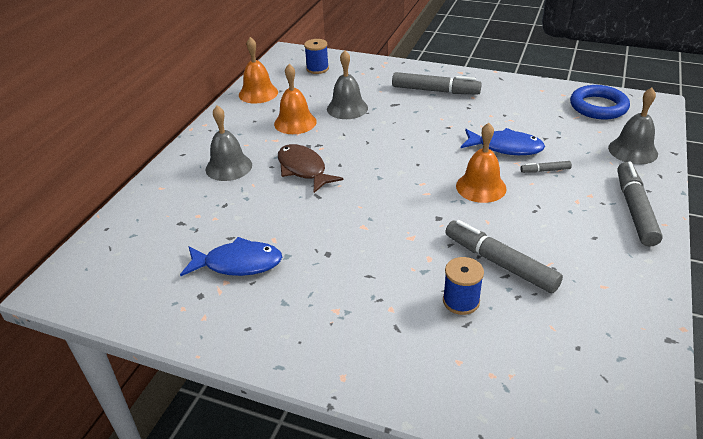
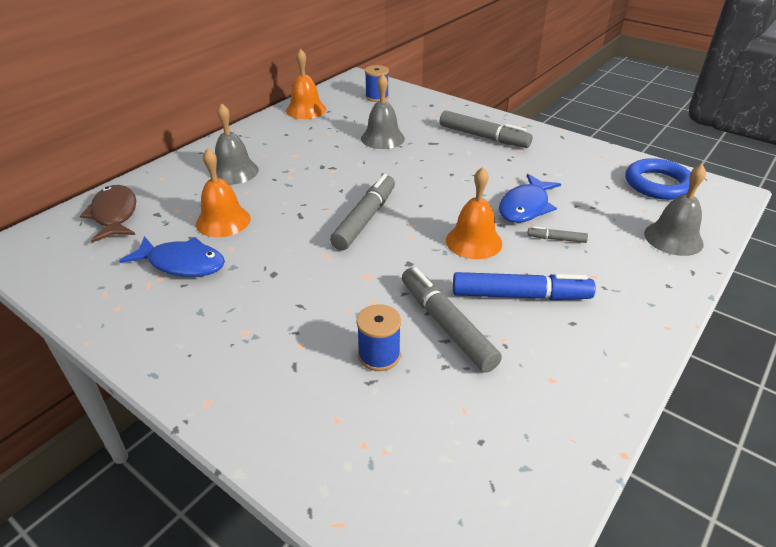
camera: 15 degrees right, 0 degrees up
orange bell [274,64,317,134] -> orange bell moved to [196,148,251,237]
brown fish [278,144,343,193] -> brown fish moved to [80,185,136,243]
blue fish [461,128,545,155] -> blue fish turned 90 degrees clockwise [499,174,561,223]
grey marker [617,162,663,247] -> grey marker moved to [330,174,395,250]
none -> blue marker [453,272,596,300]

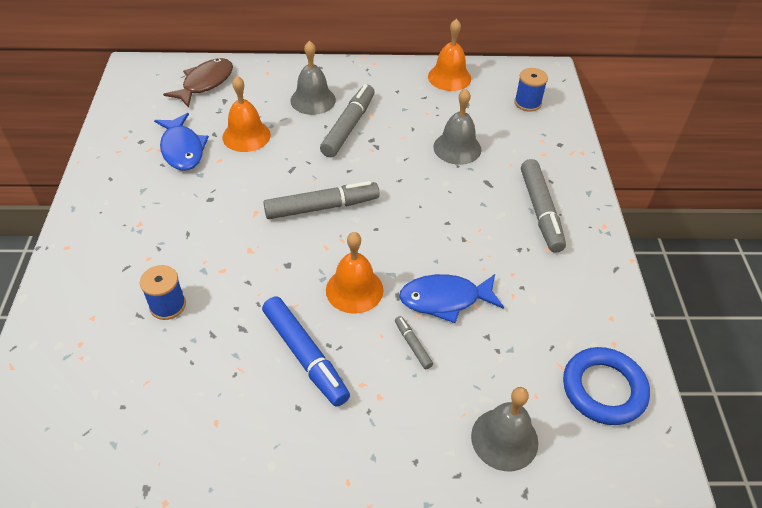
camera: 50 degrees right, 10 degrees up
grey marker [402,267,502,373] -> grey marker moved to [320,84,375,157]

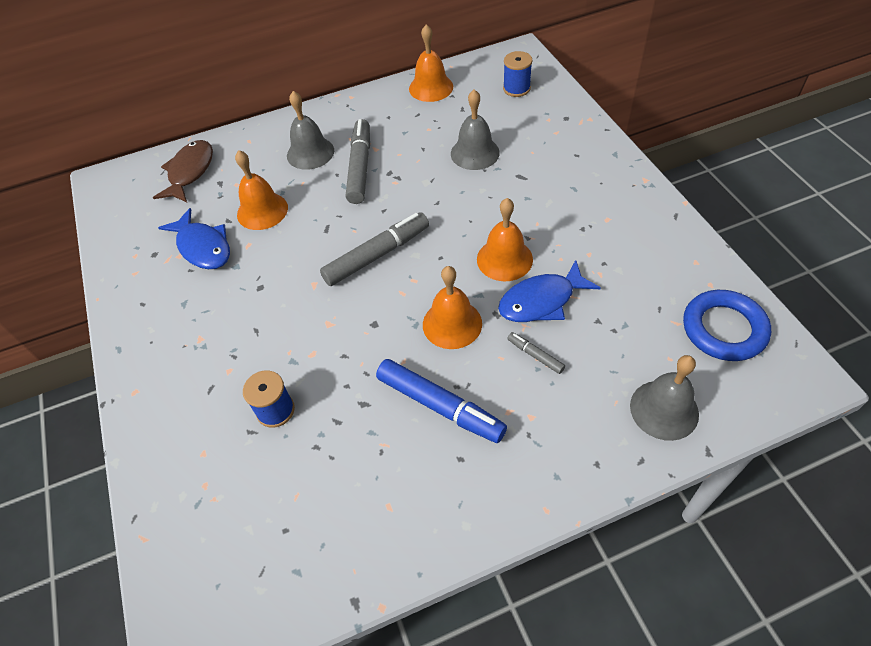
camera: 15 degrees left, 5 degrees up
grey marker [521,159,566,253] -> none
none -> orange bell [477,198,533,281]

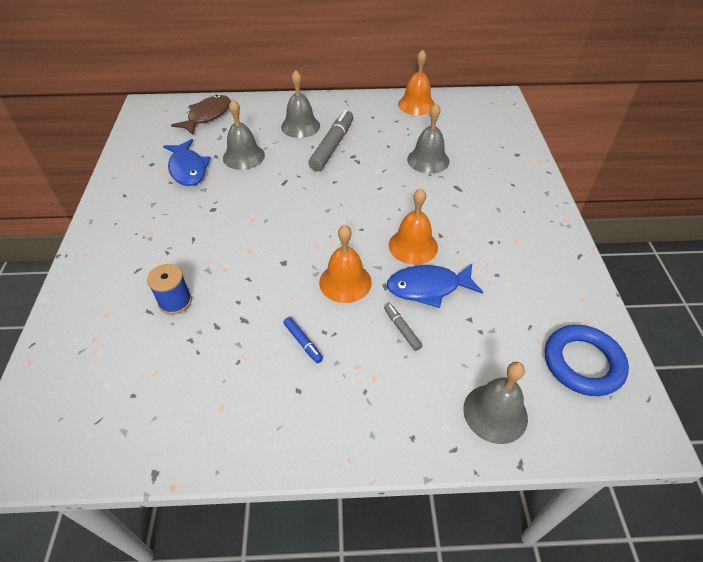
camera: 15 degrees right, 5 degrees down
orange bell [235,150,288,230] -> grey bell [223,99,265,170]
grey marker [320,212,429,286] -> none
blue marker [376,359,507,443] -> blue marker [283,317,323,363], size x0.47
blue spool [503,51,532,97] -> none

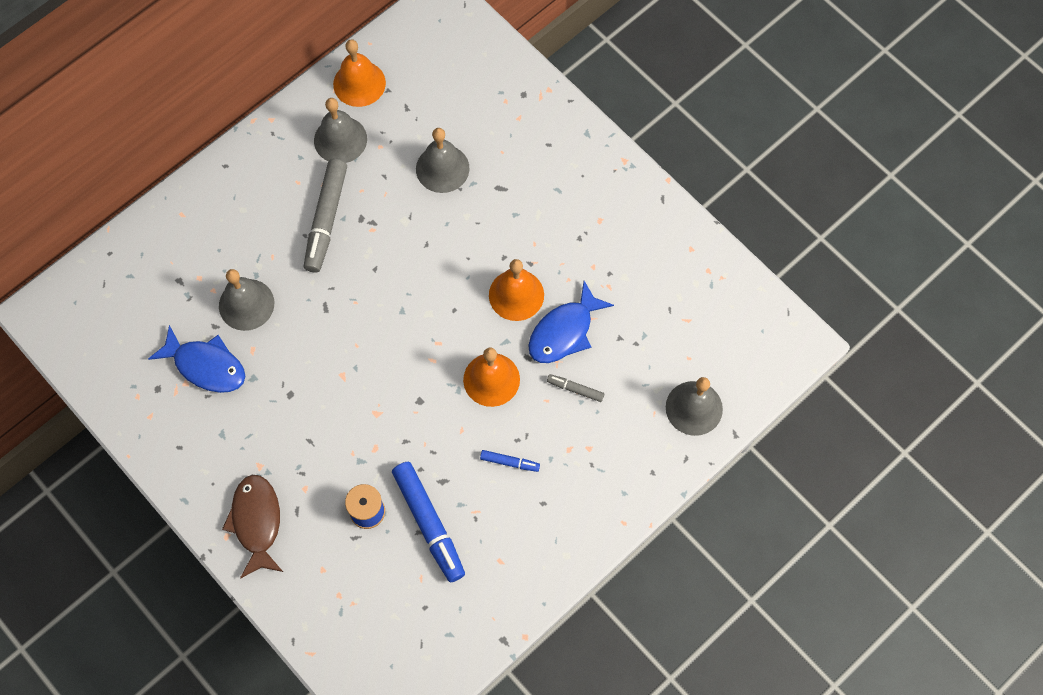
camera: 40 degrees left, 20 degrees up
brown fish [171,95,231,135] -> brown fish moved to [222,475,283,579]
grey bell [281,70,320,138] -> grey bell moved to [314,98,367,163]
grey marker [308,110,353,171] -> grey marker turned 150 degrees counterclockwise [304,159,347,273]
blue ring [545,325,629,396] -> none
none -> blue marker [392,462,465,582]

